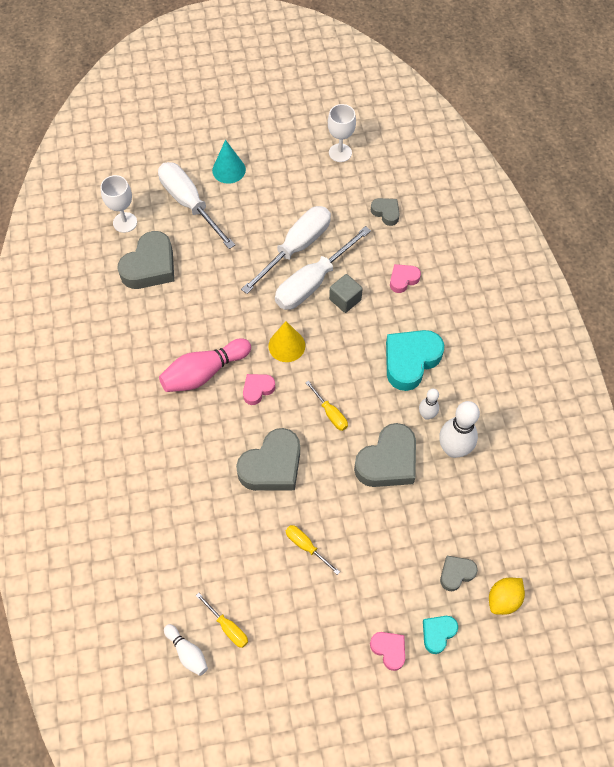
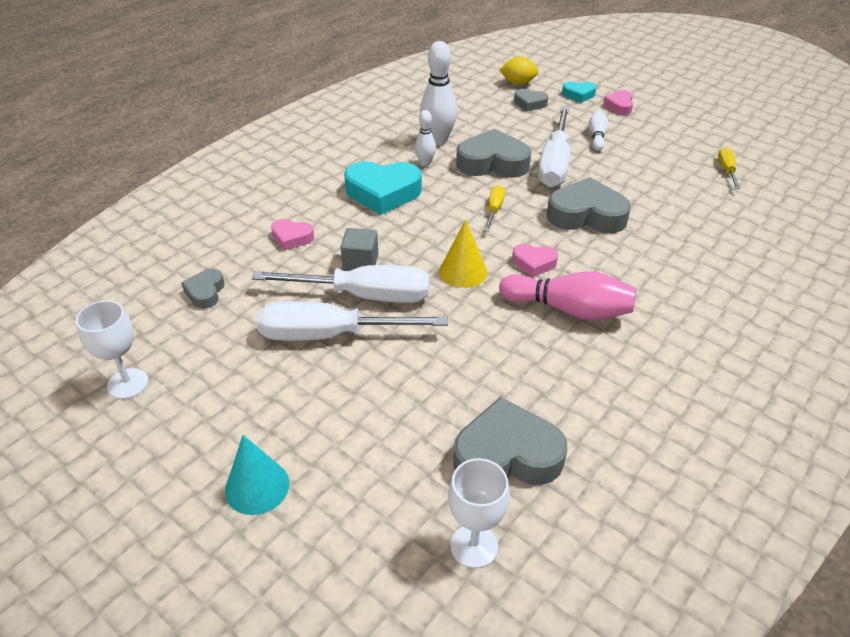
camera: 130 degrees left, 20 degrees down
white screwdriver [158,162,235,249] -> white screwdriver moved to [538,106,570,188]
white bowling pin [164,624,208,676] -> white bowling pin moved to [588,110,609,151]
yellow screwdriver [286,525,340,575] -> none

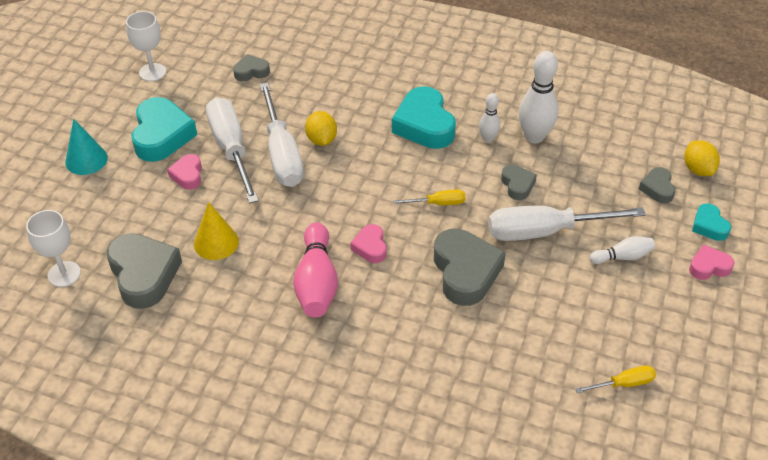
camera: 70 degrees right, 5 degrees up
pink heart [271,219,314,251] -> pink heart moved to [167,154,202,190]
grey cube [341,228,378,271] -> yellow lemon [305,111,337,146]
yellow cone [439,219,487,288] -> yellow cone moved to [194,202,239,260]
grey heart [456,129,531,178] -> grey heart [501,165,537,200], size x0.52
none -> turquoise heart [131,97,197,162]

